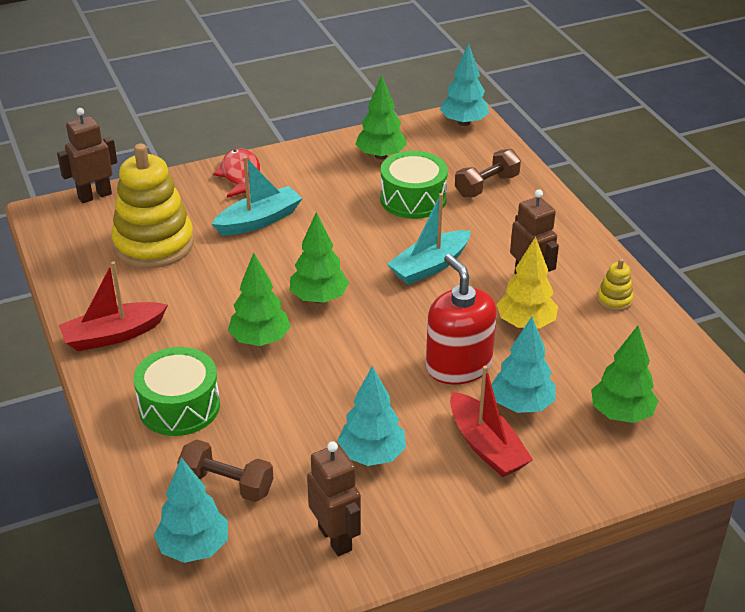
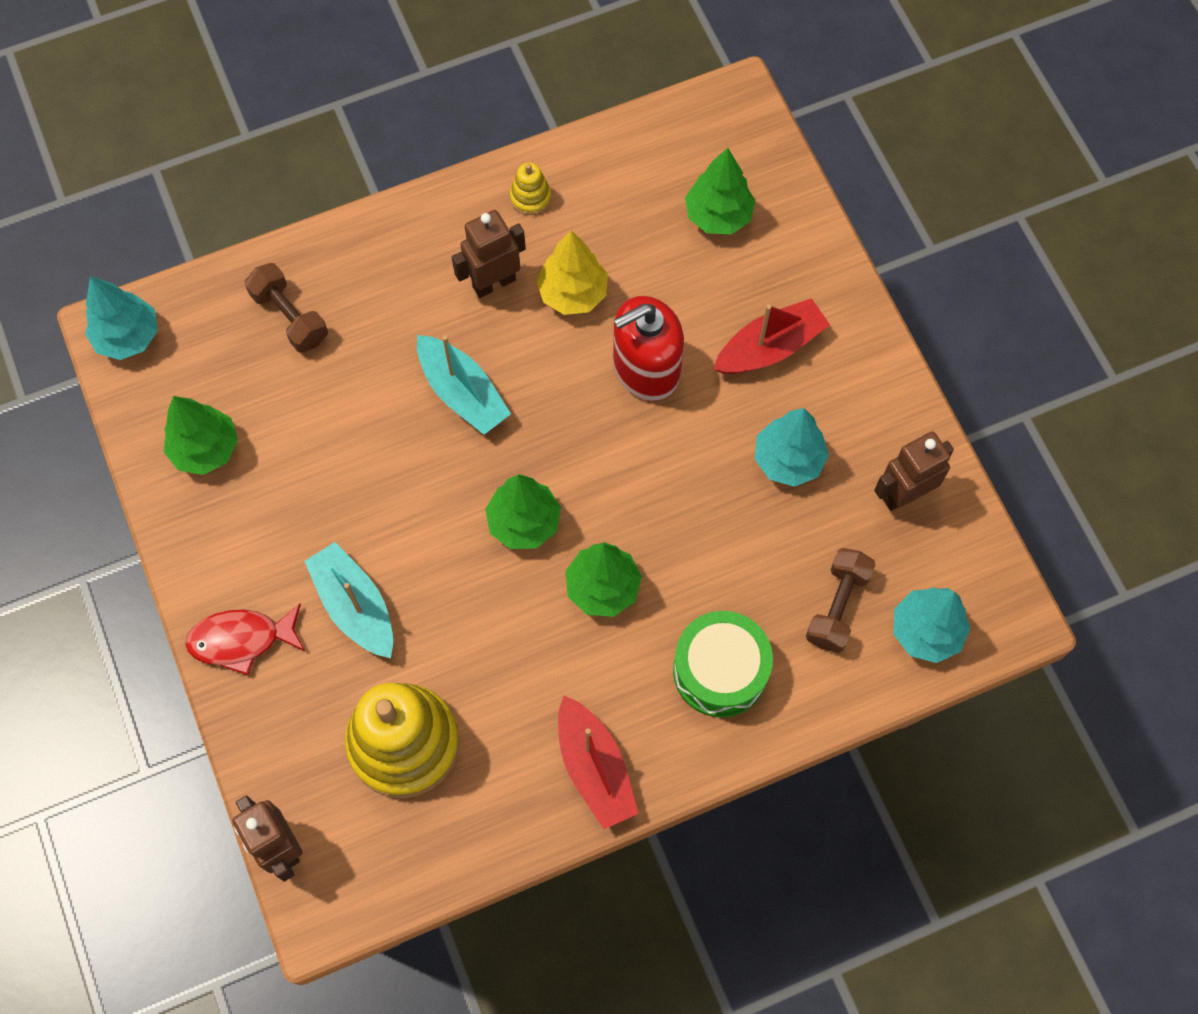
camera: 90 degrees left, 30 degrees up
green drum [380,151,448,219] -> none
turquoise tree [492,317,556,413] -> none

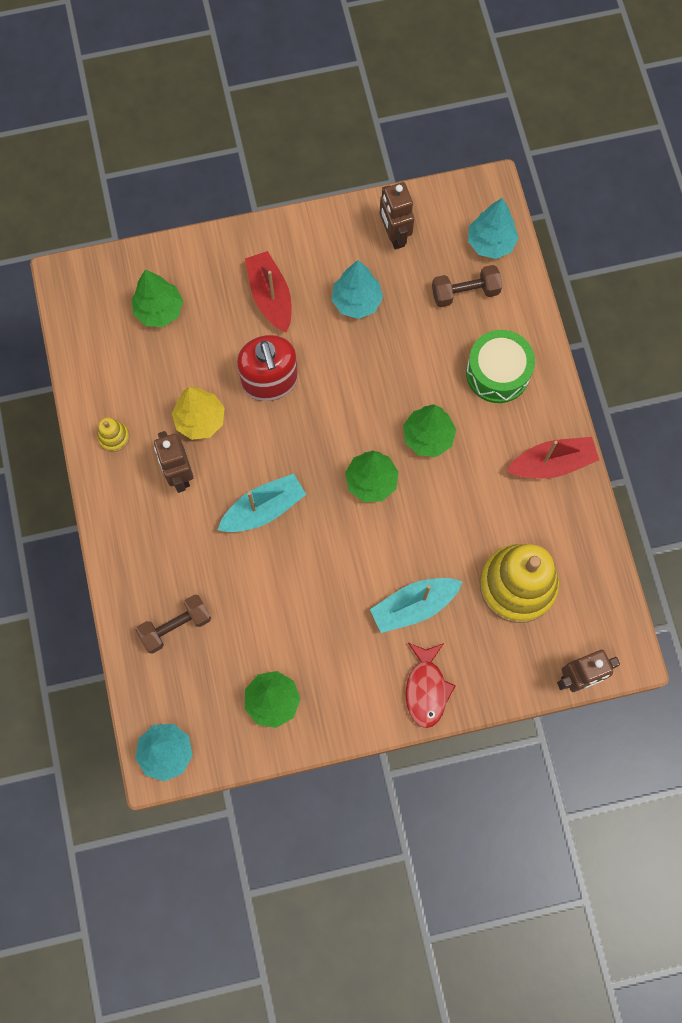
camera: 80 degrees left, 5 degrees up
brown dumbbell [806,548,876,653] -> brown dumbbell turned 45 degrees counterclockwise [432,265,502,307]

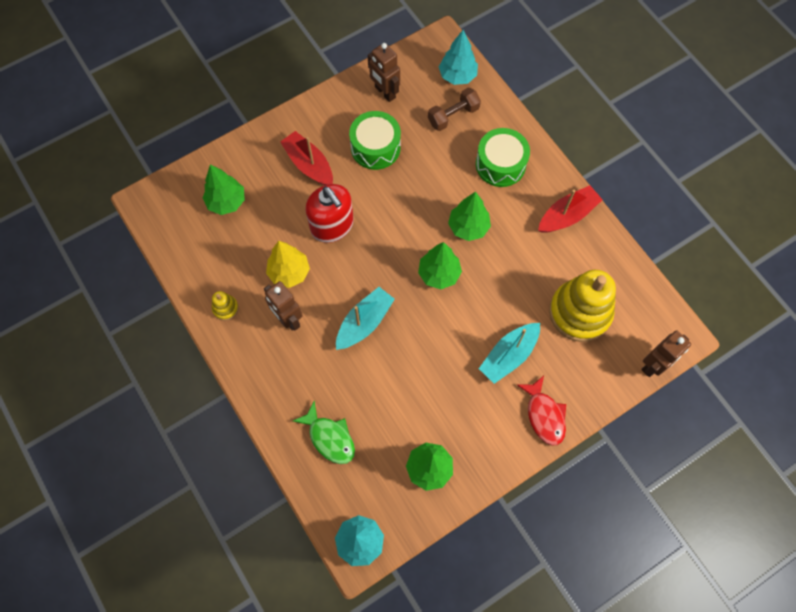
camera: 20 degrees left, 5 degrees down
brown dumbbell [136,595,211,653] -> green fish [293,401,355,464]
turquoise tree [332,260,383,319] -> green drum [349,111,401,170]

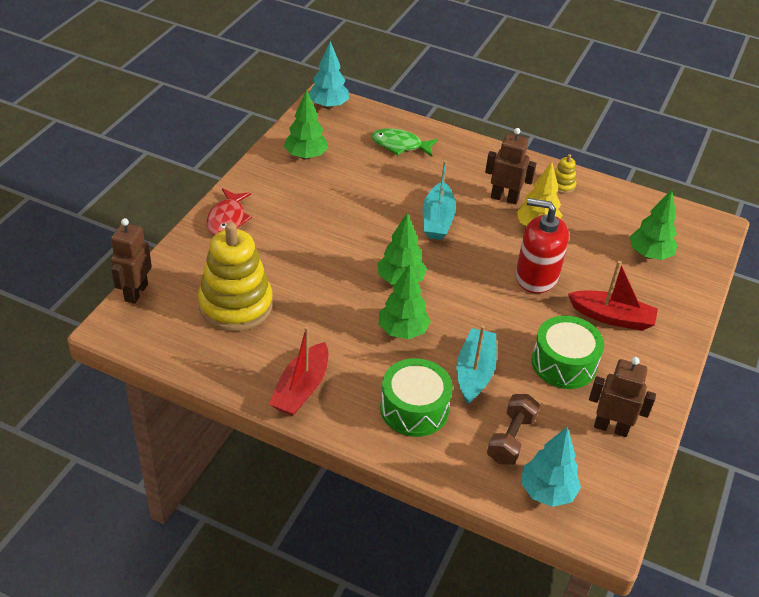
camera: 145 degrees right, 25 degrees down
turquoise boat [479,323,540,384] -> turquoise boat moved to [456,325,497,404]
red fish [517,376,566,446] -> red fish turned 120 degrees counterclockwise [206,188,252,235]

